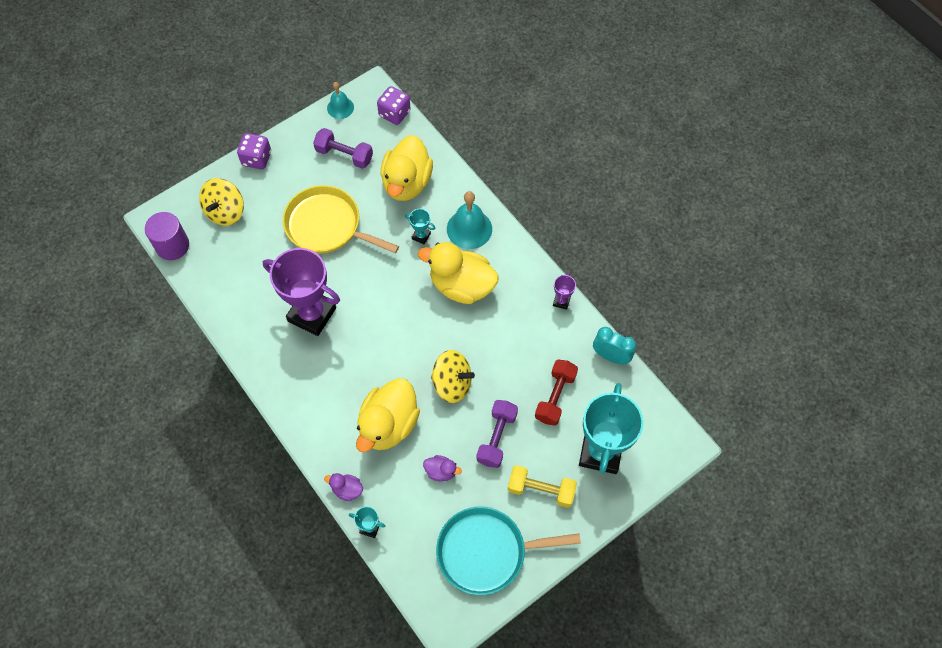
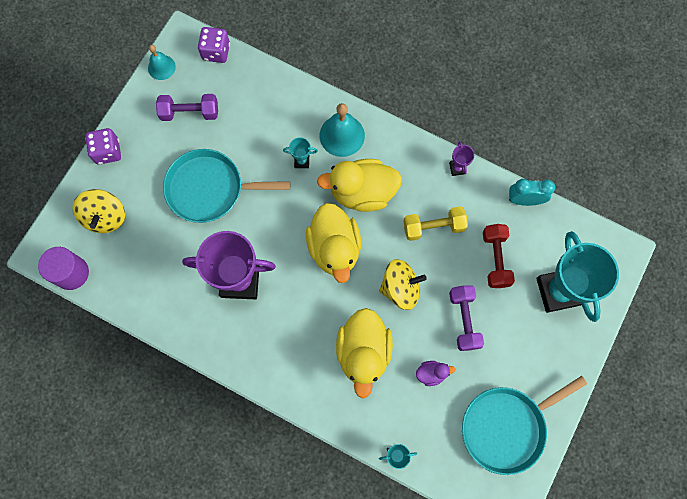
camera: 25 degrees left, 10 degrees up
yellow pan [283,185,399,253] -> turquoise pan [163,149,290,223]
purple duck [324,473,363,501] -> none
yellow duck [381,135,433,201] -> yellow duck moved to [306,203,361,283]
yellow dumbbell [508,465,577,508] -> yellow dumbbell moved to [403,206,468,241]

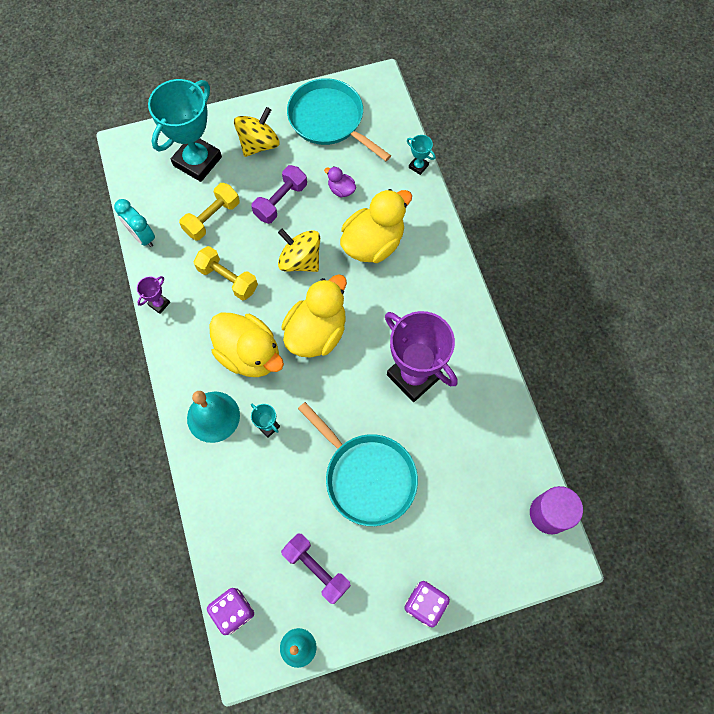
camera: 135 degrees left, 5 degrees down
yellow spinning top [72,189,125,233] -> yellow spinning top moved to [234,107,280,157]
turquoise pan [462,376,587,475] -> turquoise pan turned 150 degrees counterclockwise [287,78,391,161]
red dumbbell [483,224,515,288] -> yellow dumbbell [179,183,240,240]

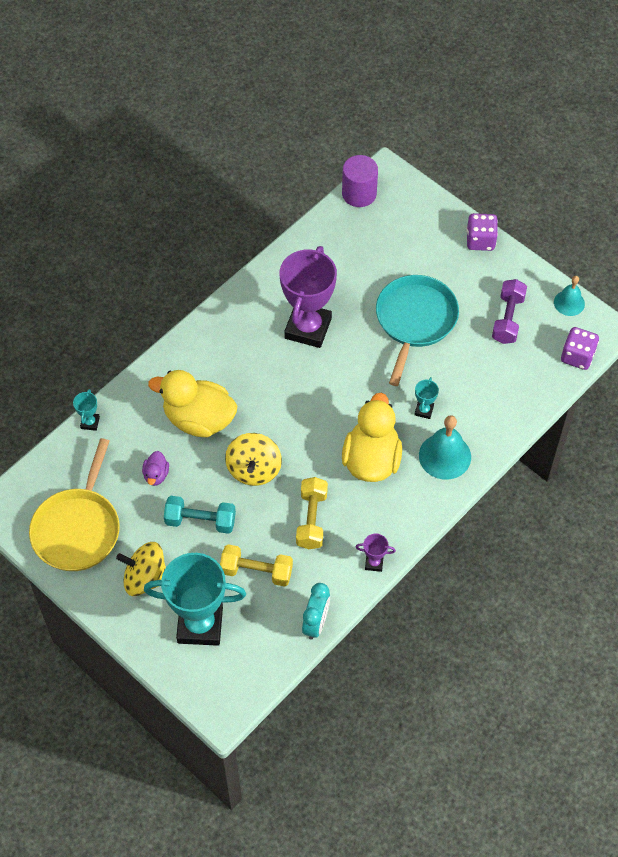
camera: 120 degrees left, 10 degrees down
purple dumbbell [251,165,307,224] -> turquoise dumbbell [164,496,236,534]
yellow duck [281,274,347,358] -> none
turquoise pan [287,78,391,161] -> yellow pan [29,438,120,571]

